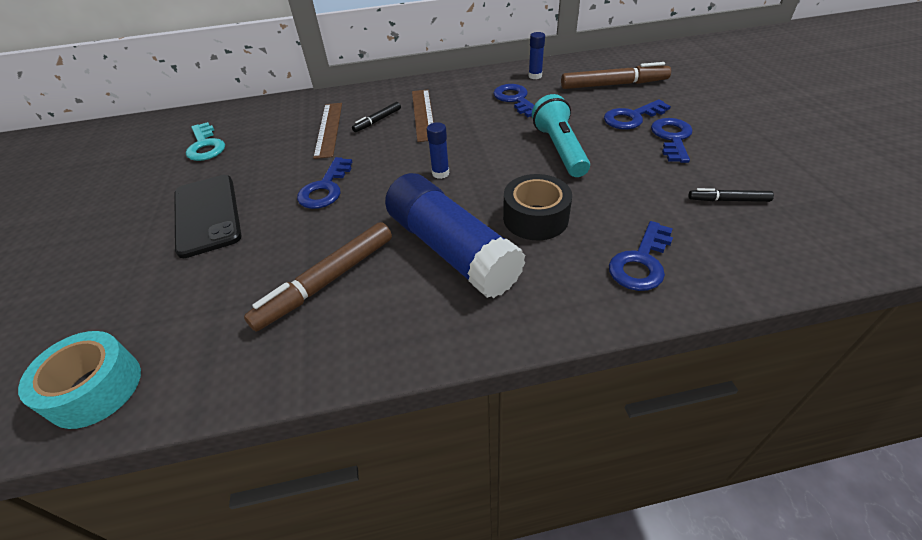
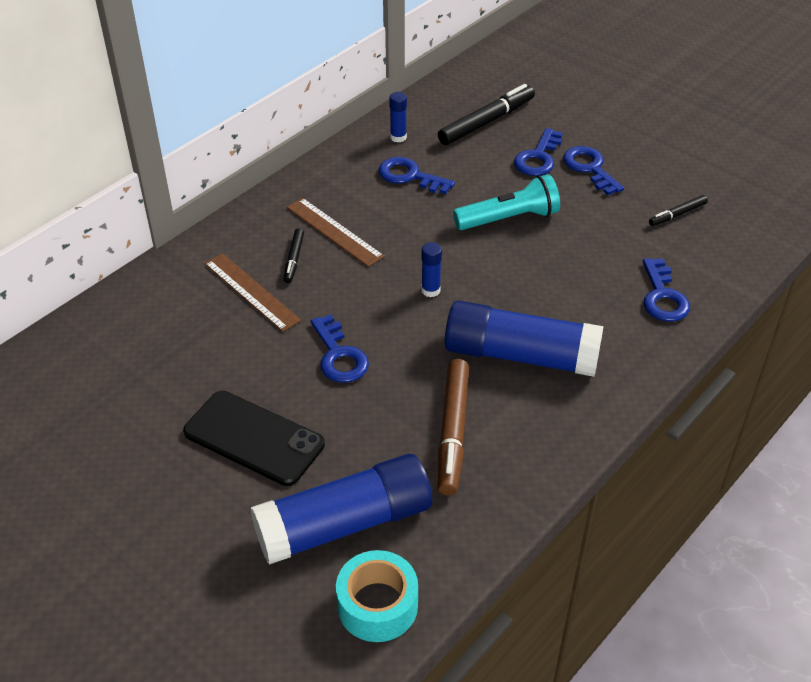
camera: 40 degrees left, 0 degrees up
turquoise key [186,122,225,161] -> none
black tape [503,174,572,240] -> none
turquoise flashlight [532,94,590,177] -> turquoise flashlight turned 120 degrees clockwise [453,174,560,230]
brown marker [561,62,671,89] -> black marker [438,84,535,145]
none -> blue glue stick [251,454,432,565]

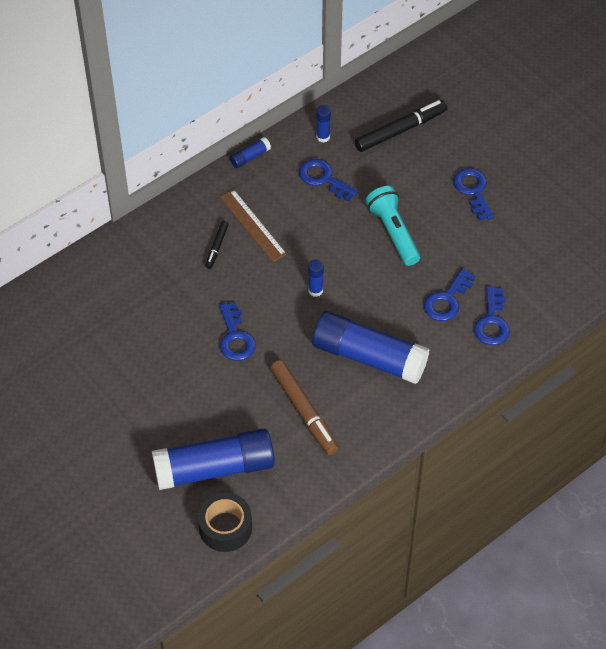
camera: 10 degrees right, 10 degrees up
black phone [183,391,325,486] -> none
brown ruler [204,253,301,332] -> none
turquoise tape [336,550,418,642] -> black tape [198,493,252,552]
brown marker [438,359,469,496] -> brown marker turned 45 degrees counterclockwise [270,360,339,455]
turquoise flashlight [453,174,560,230] -> turquoise flashlight turned 105 degrees counterclockwise [366,186,420,266]
blue key [514,128,563,176] -> blue key moved to [424,268,475,321]
black marker [649,195,708,226] -> none
none -> blue glue stick [230,137,271,168]

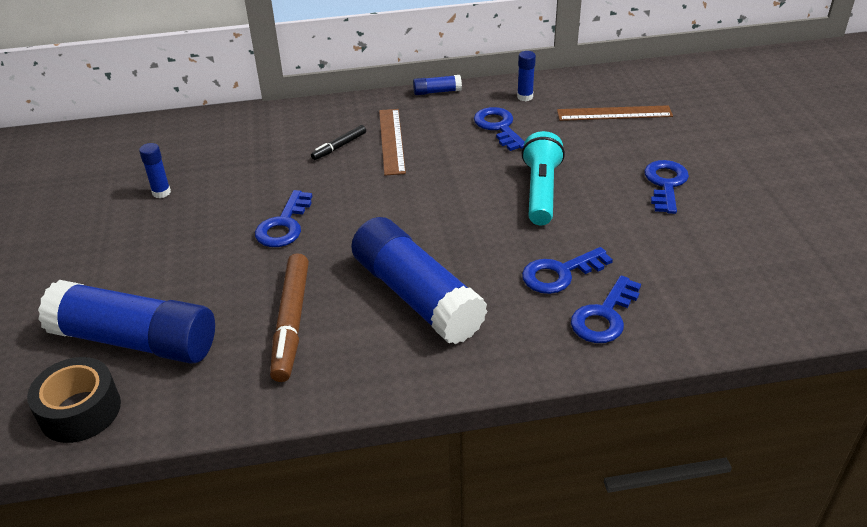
camera: 30 degrees right, 15 degrees down
blue glue stick [308,260,324,297] -> blue glue stick moved to [139,143,171,198]
black marker [355,100,448,152] -> brown ruler [557,105,673,121]

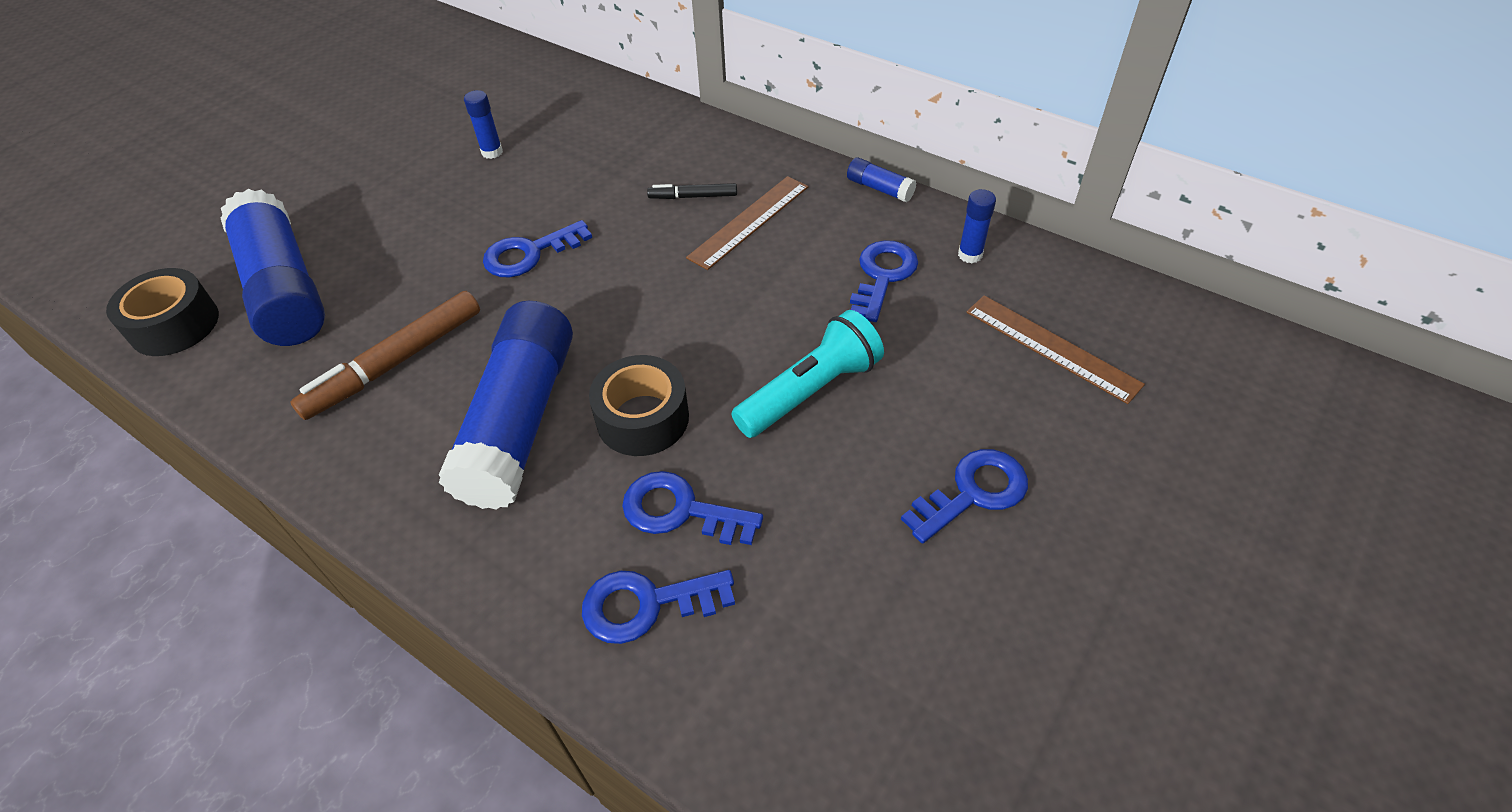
camera: 45 degrees right, 10 degrees up
none -> black tape [589,355,689,456]

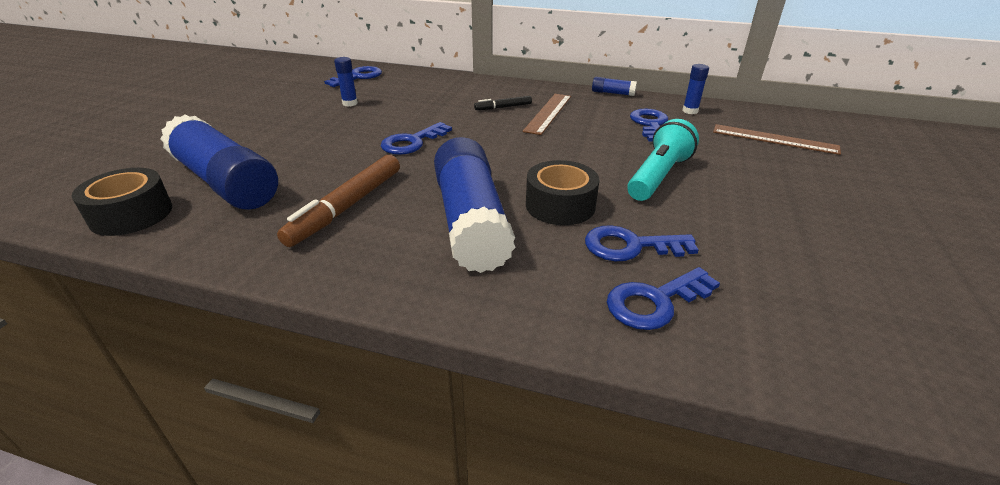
camera: 20 degrees left, 15 degrees down
blue key [901,449,1028,544] -> blue key moved to [324,66,382,87]

